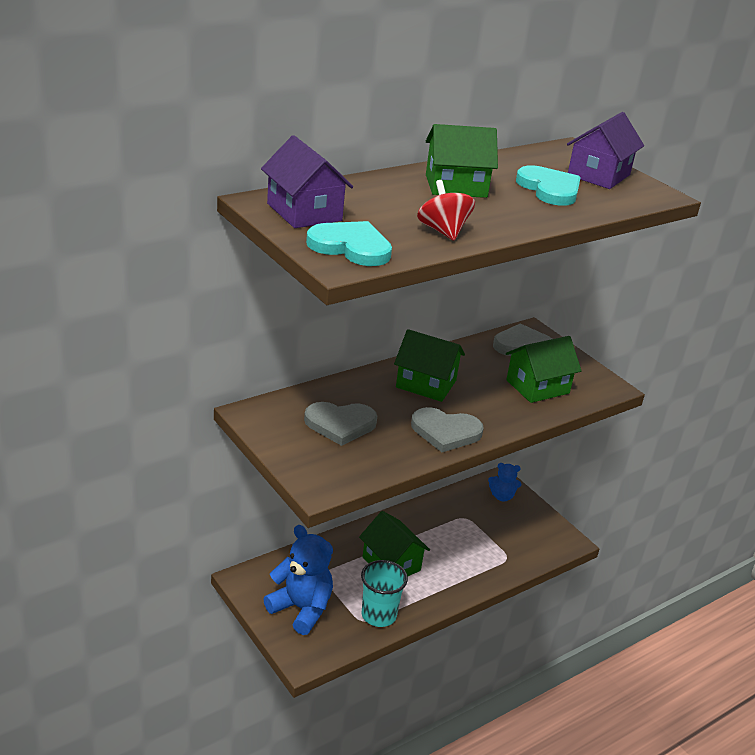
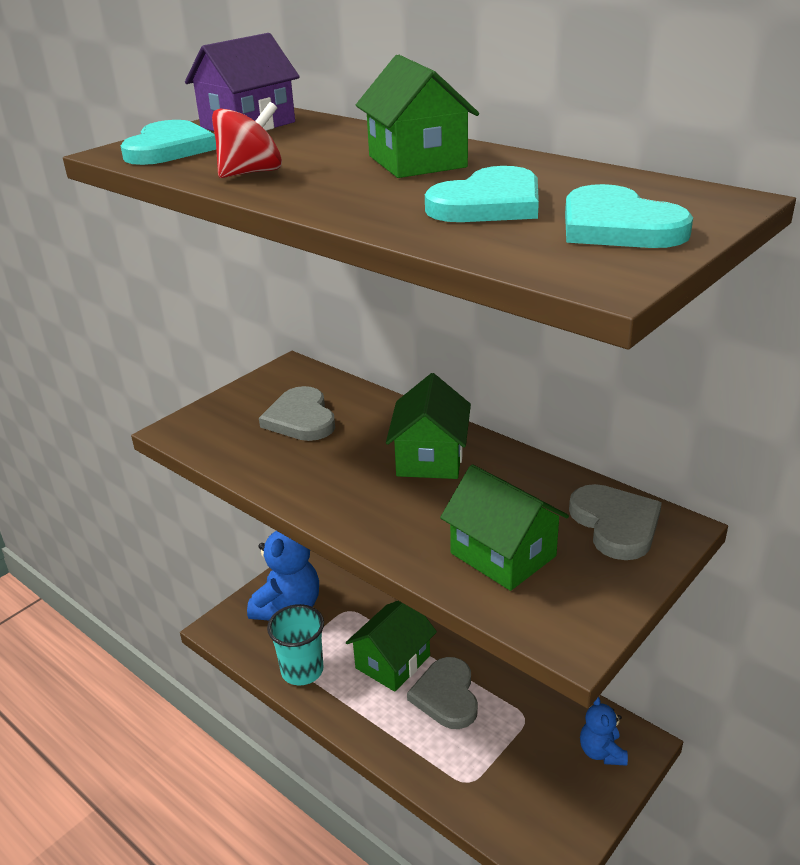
camera: 80 degrees right, 0 degrees up
grey heart [411,407,484,452] -> grey heart moved to [407,657,478,729]
purple house [567,112,644,189] -> turquoise heart [565,184,693,248]

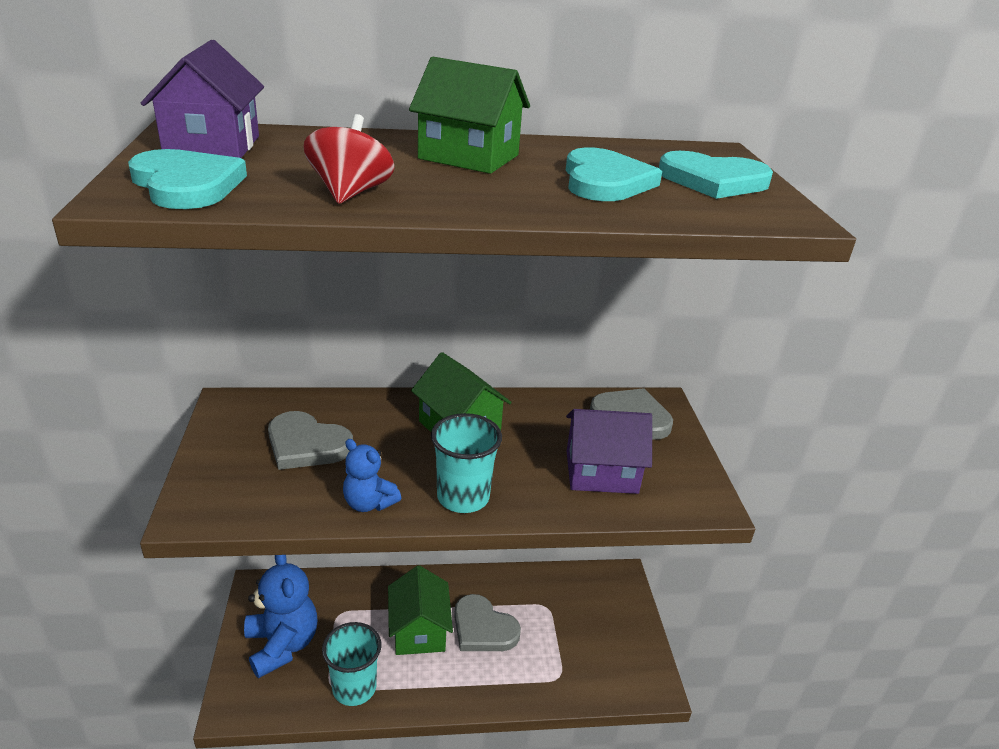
camera: 50 degrees left, 0 degrees up
green house [440,464,569,591] -> purple house [566,409,652,494]
blue teddy bear [580,697,628,766] -> blue teddy bear moved to [343,439,401,512]
none -> turquoise cup [431,413,502,513]

